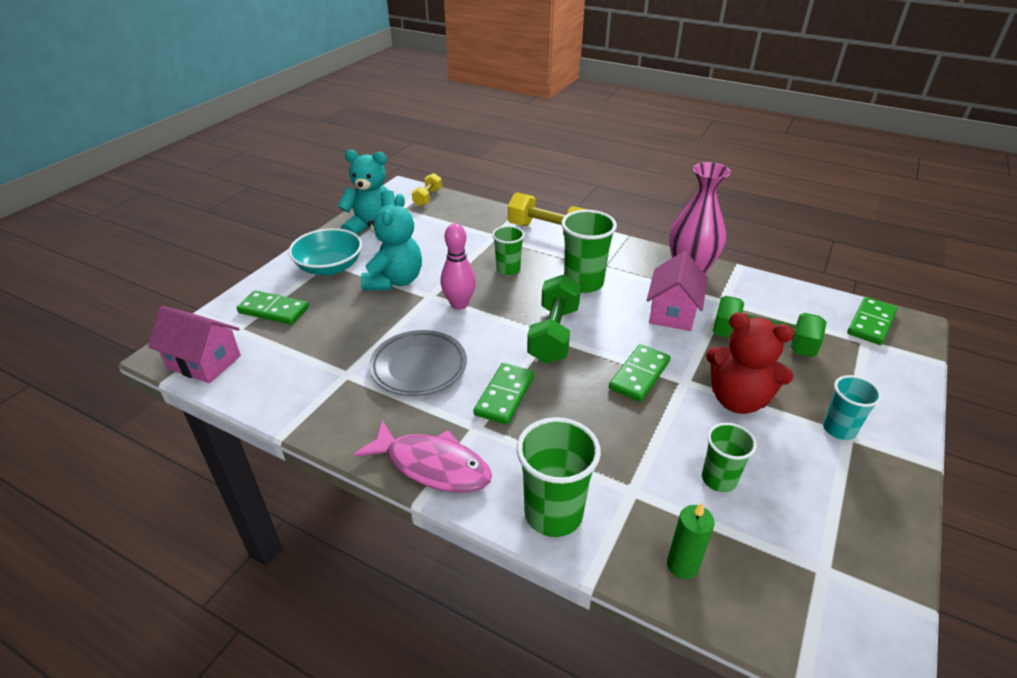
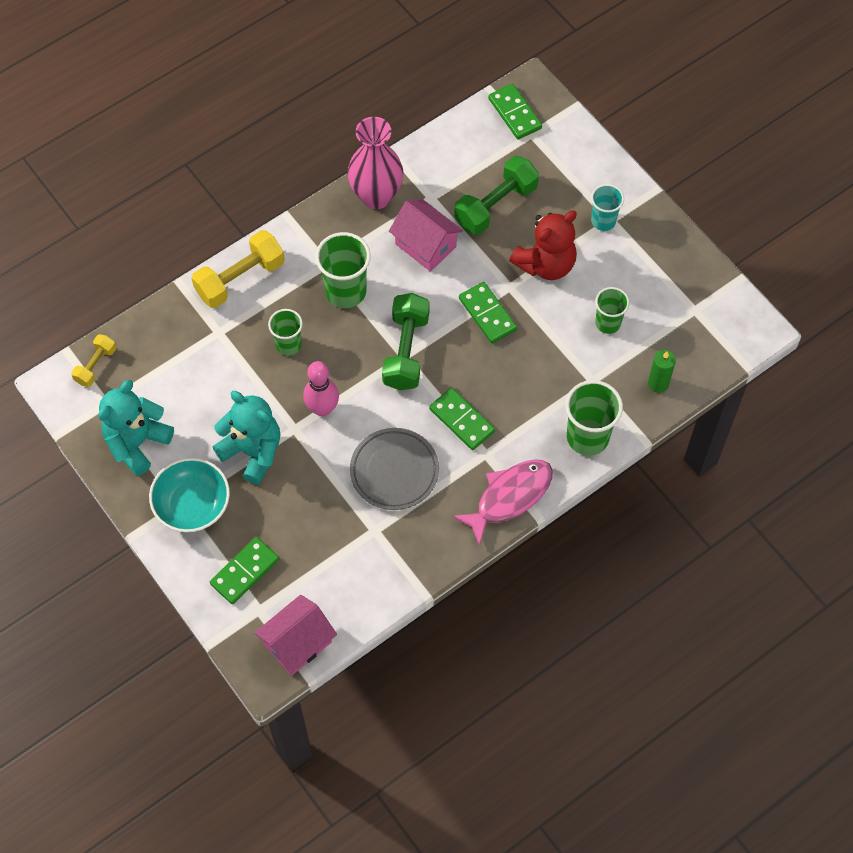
camera: 65 degrees left, 25 degrees up
yellow dumbbell [412,173,442,206] -> yellow dumbbell turned 75 degrees clockwise [71,334,116,387]
green dumbbell [527,275,581,364] -> green dumbbell turned 60 degrees clockwise [382,293,430,390]

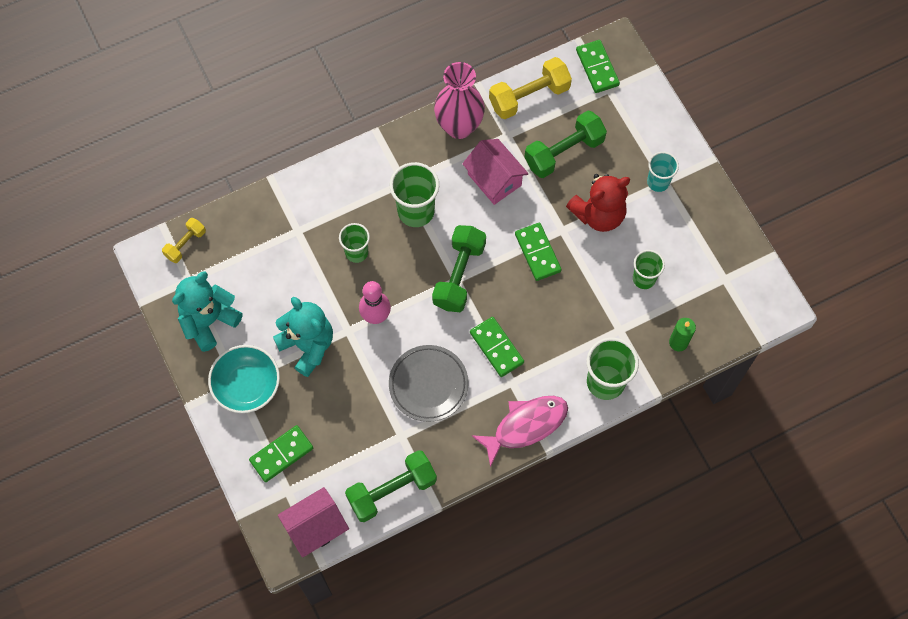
camera: 10 degrees right, 5 degrees up
yellow dumbbell [191,230,285,308] -> yellow dumbbell moved to [489,57,572,119]
none -> green dumbbell [345,450,437,522]

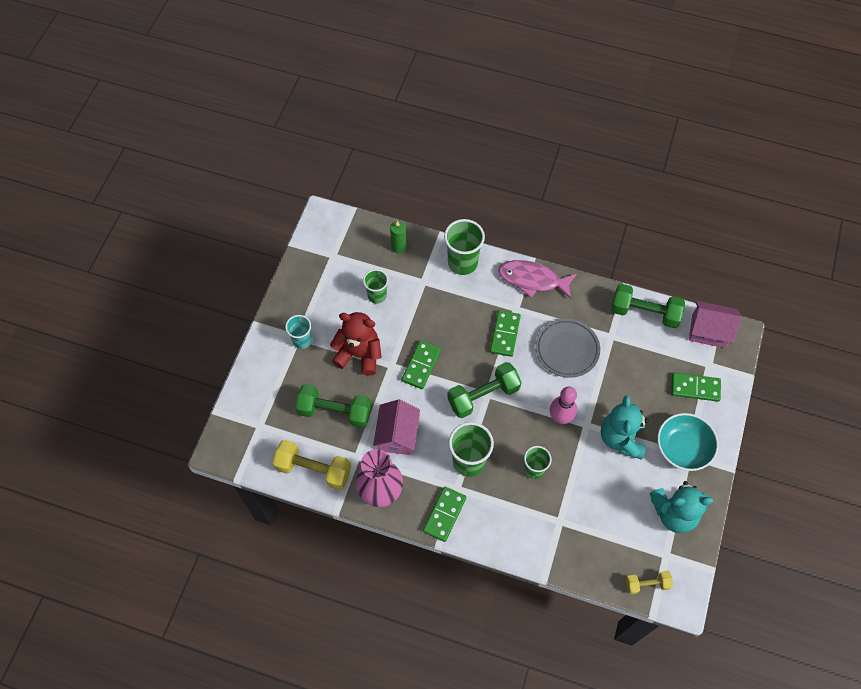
camera: 135 degrees left, 5 degrees down
green domino [576,40,620,93] -> green domino moved to [423,486,466,542]

